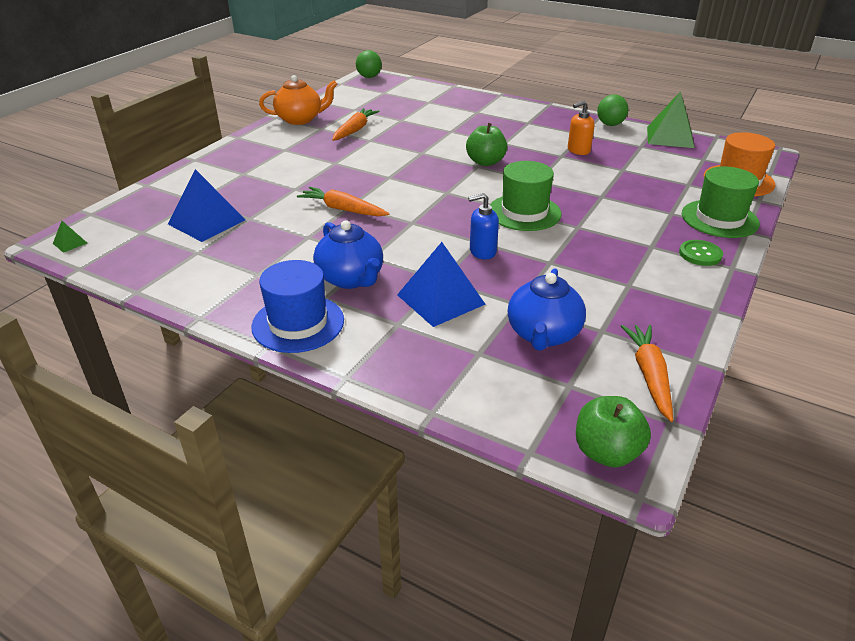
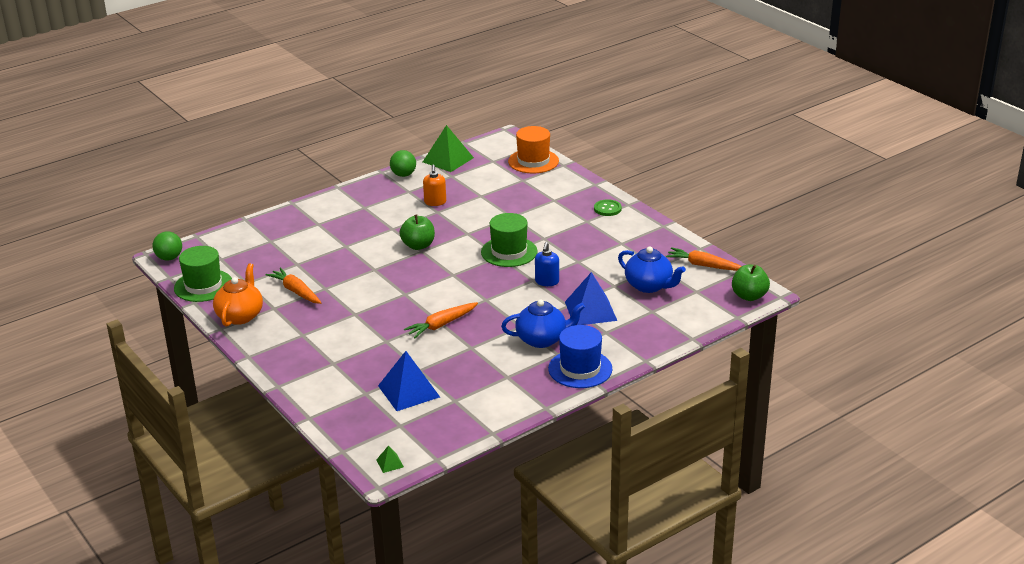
camera: 65 degrees left, 5 degrees down
green hat [682,166,760,238] -> green hat moved to [174,246,232,302]

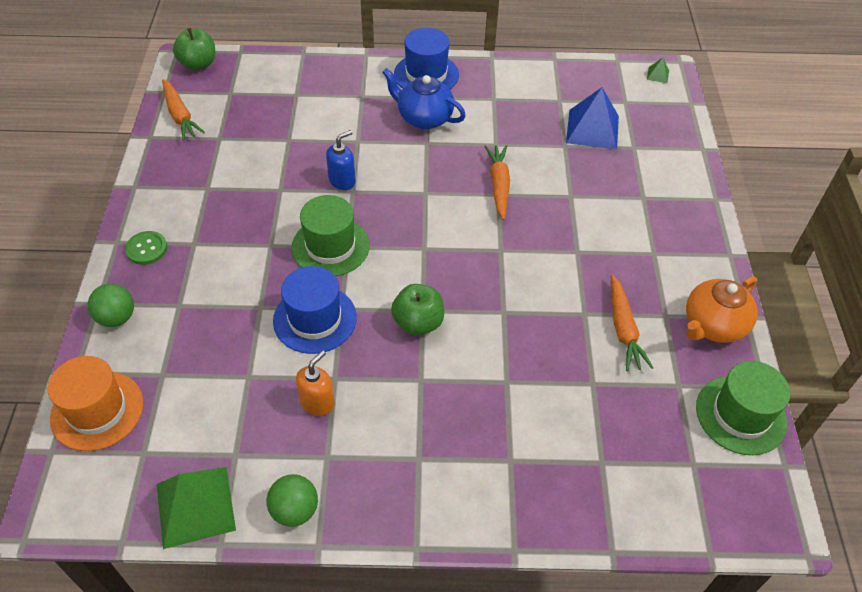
camera: 145 degrees left, 20 degrees up
green ball [152,231,182,260] -> green ball moved to [88,284,134,327]
orange carrot [404,302,478,338] -> orange carrot turned 90 degrees counterclockwise [484,145,510,220]
blue pyramid [565,272,617,325] -> none
blue teapot [618,246,686,293] -> none
none -> blue hat [273,266,357,354]

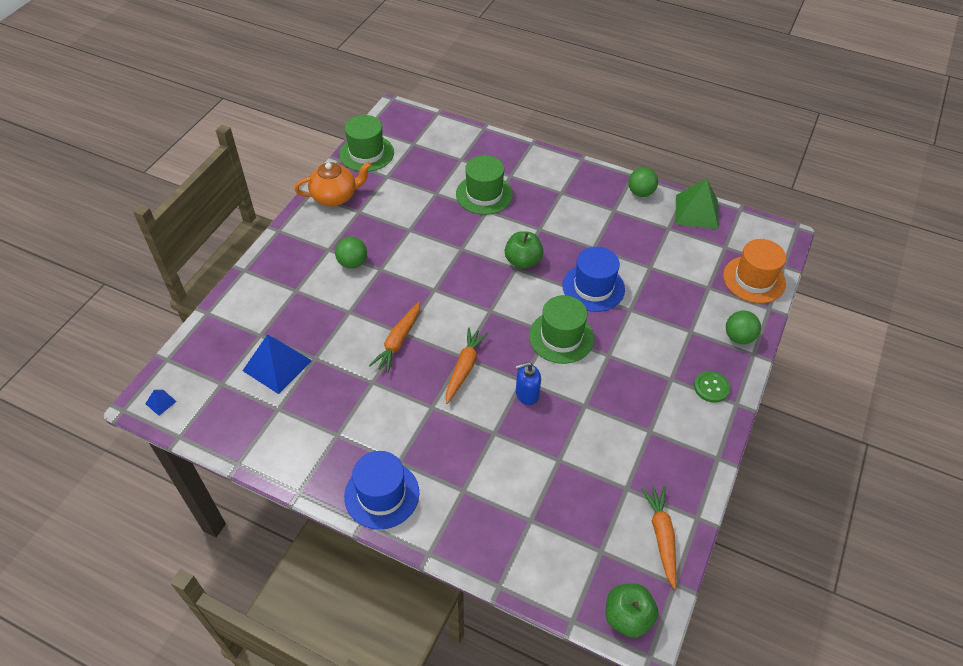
camera: 155 degrees left, 0 degrees up
orange soap dispenser [296,350,335,416] -> none
blue teapot [382,68,466,129] -> none
orange carrot [611,274,653,371] -> orange carrot moved to [446,327,488,404]
green pyramid [647,58,669,83] -> blue pyramid [145,390,177,416]
none -> green ball [335,237,367,269]
none -> green hat [456,155,513,215]

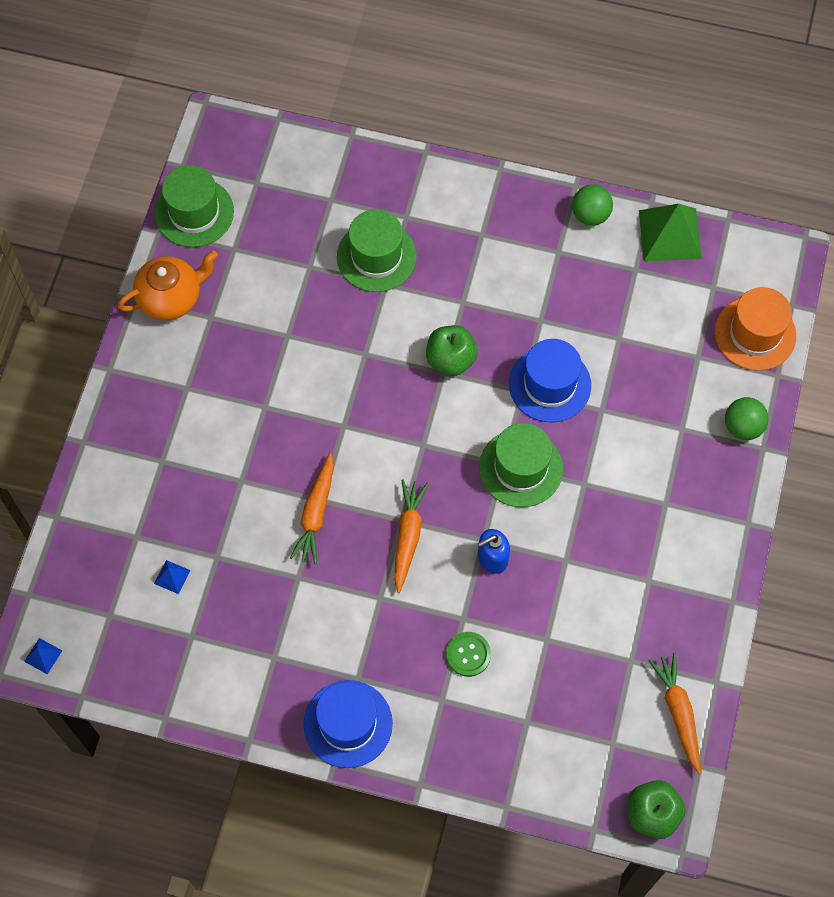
camera: 10 degrees left, 15 degrees up
blue pyramid [242,335,312,394] -> blue pyramid [154,560,190,594], size x0.44
green ball [335,237,367,269] -> none
green button [694,371,730,403] -> green button moved to [446,632,491,677]

